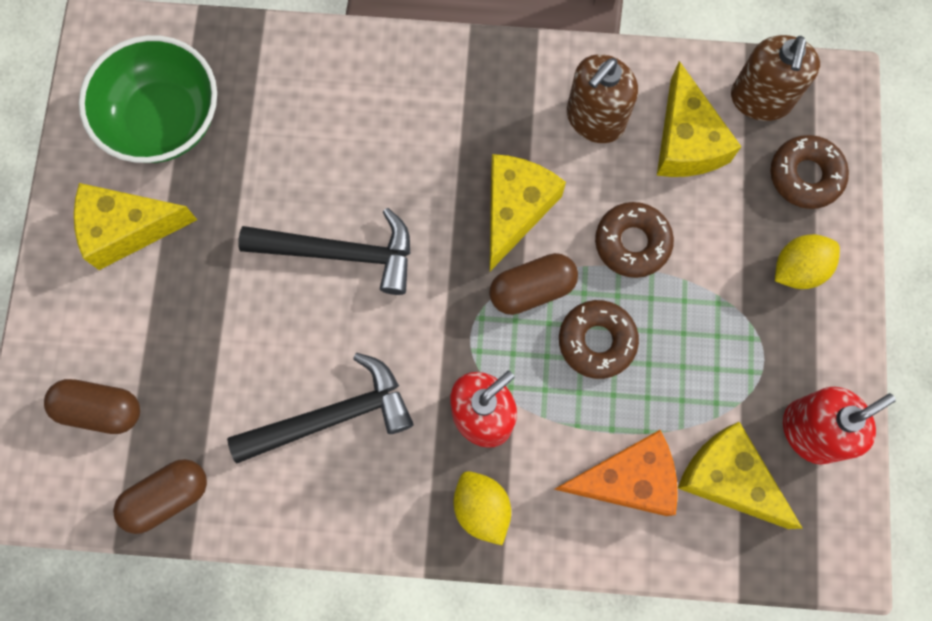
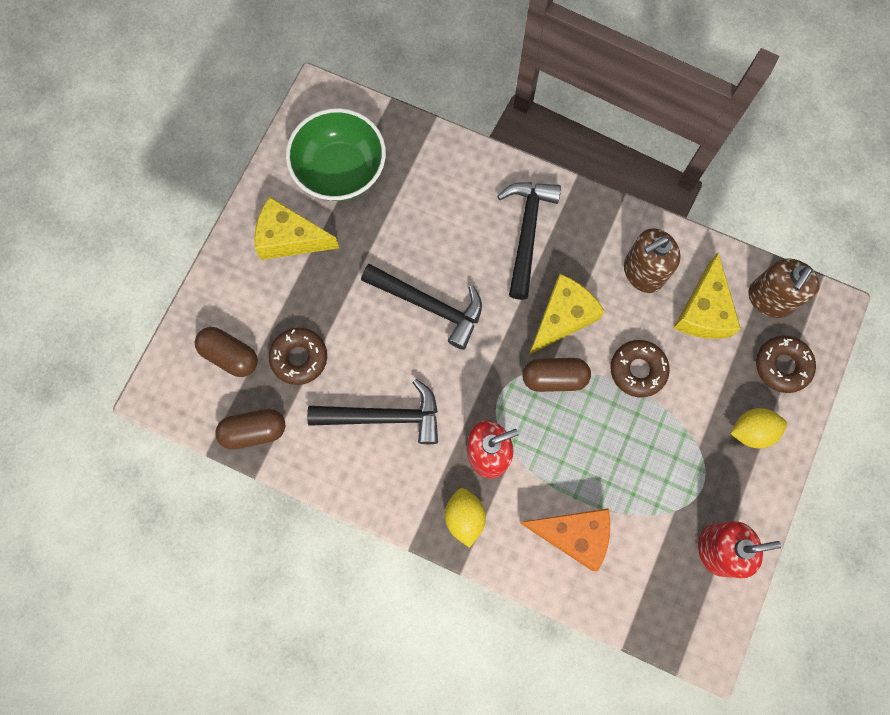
camera: 20 degrees right, 0 degrees up
brown donut [559,300,639,379] -> brown donut moved to [269,328,327,385]
yellow cheese [678,422,803,529] -> none
none -> black hammer [497,182,561,300]

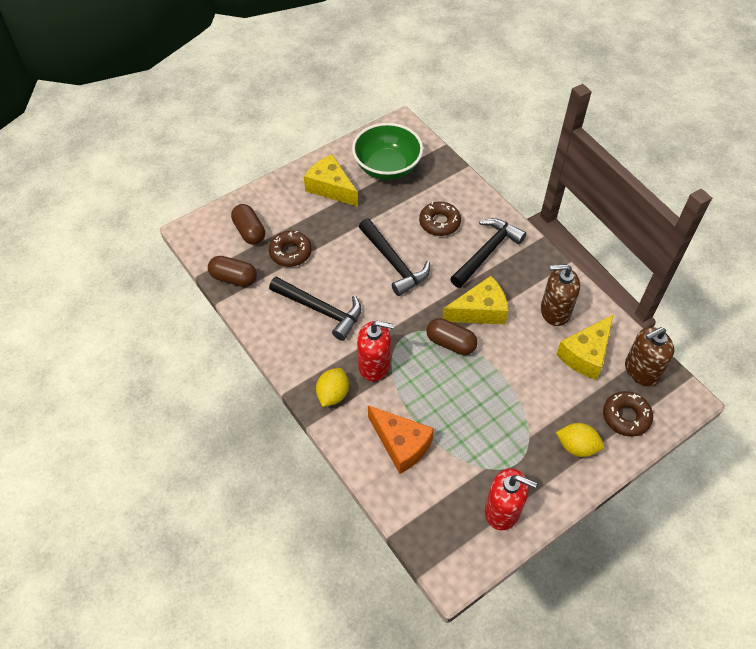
camera: 30 degrees right, 20 degrees down
brown donut [610,340,670,397] -> brown donut moved to [419,201,461,236]

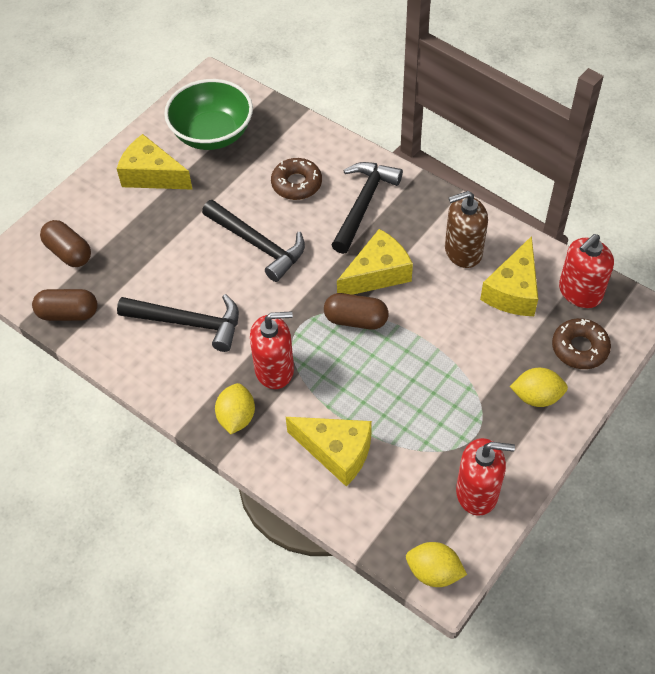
camera: 15 degrees left, 0 degrees up
brown donut [269,231,312,267] -> none
orange cheese [368,405,434,474] -> yellow cheese [286,417,372,486]
brown soap dispenser [625,327,674,386] -> red soap dispenser [559,234,614,308]
none -> yellow lemon [406,542,467,587]

